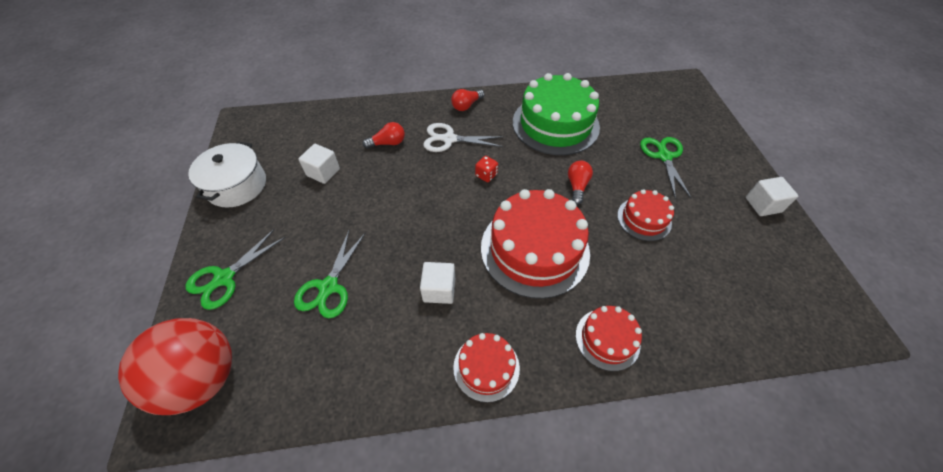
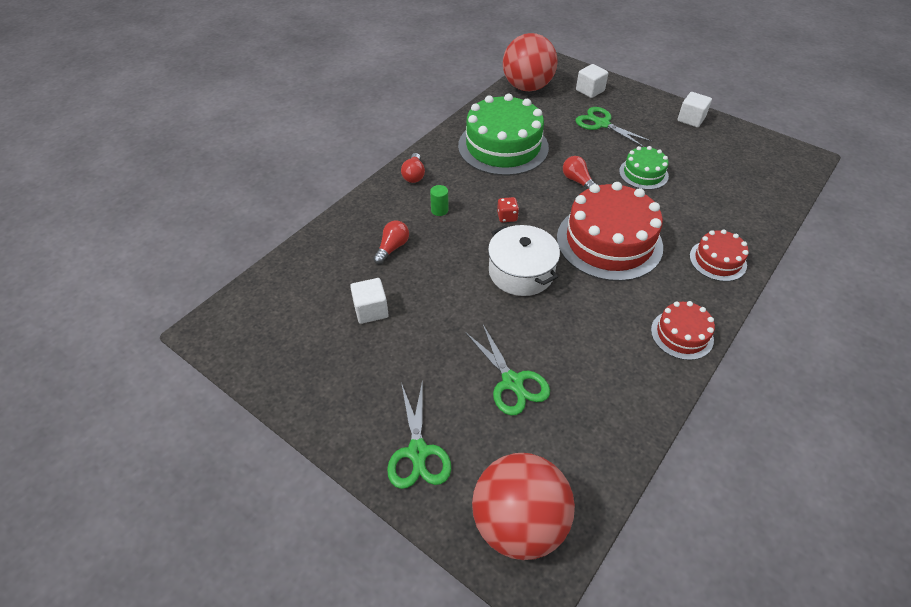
camera: 45 degrees left, 5 degrees down
white pot [188,142,266,207] -> white pot moved to [488,225,560,296]
white cube [420,262,455,304] -> white cube moved to [576,64,608,98]
white scissors [423,123,504,152] -> green cylinder [430,185,448,216]
red cake [617,189,674,241] -> green cake [619,146,669,190]
none -> red ball [503,33,558,91]

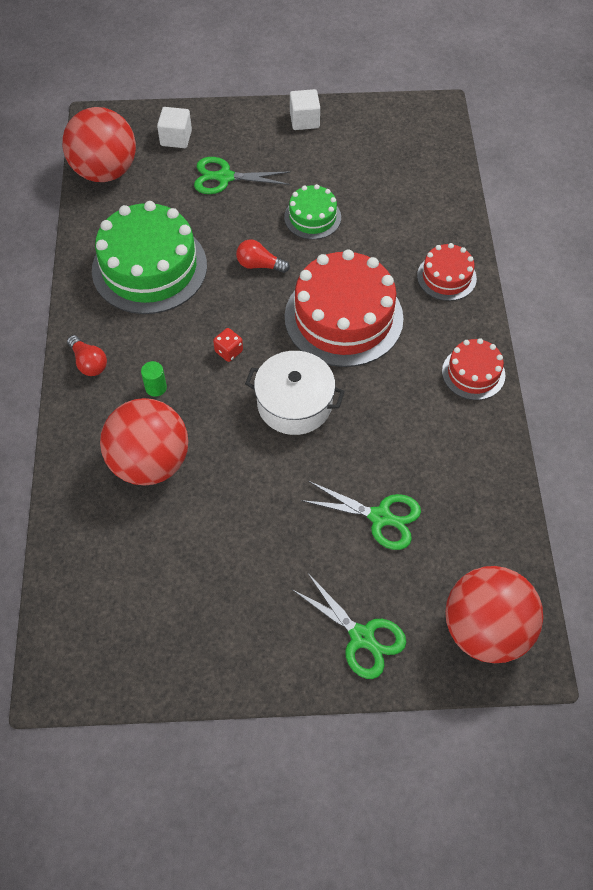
camera: 40 degrees left, 10 degrees up
white cube [350,278,389,324] -> none
red light bulb [373,220,409,264] -> red ball [100,398,188,486]

